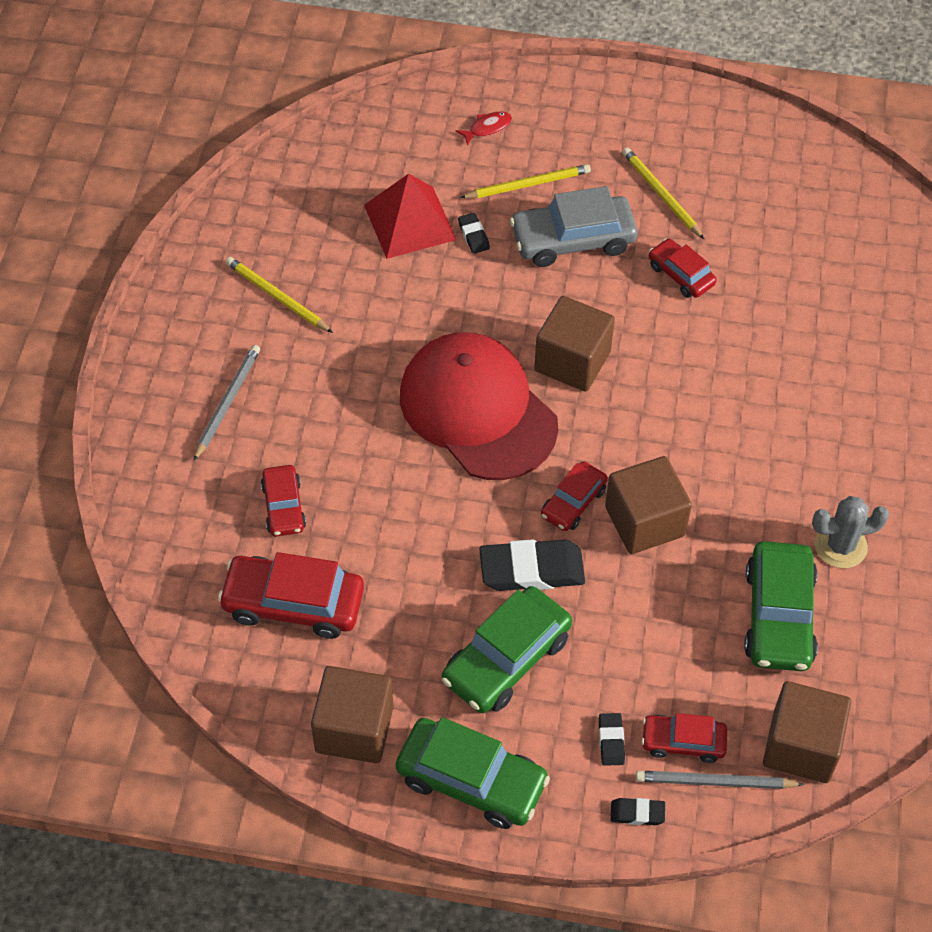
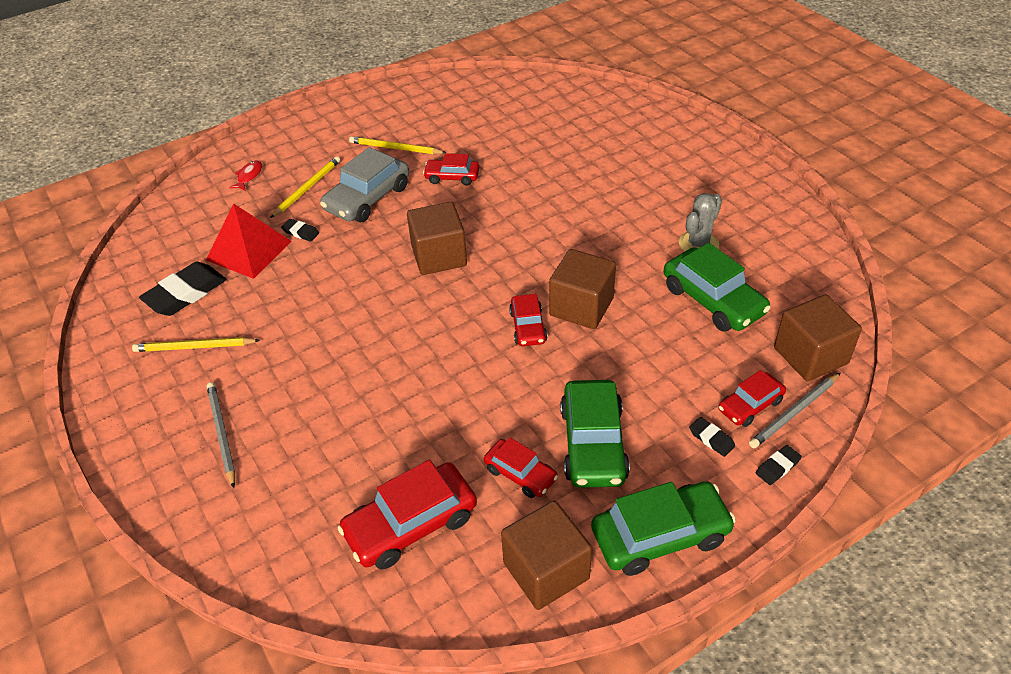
camera: 40 degrees left, 10 degrees down
red car [261,465,306,536] -> red car moved to [484,437,558,498]
red cap [400,332,558,480] -> none
black eraser [480,539,585,591] -> black eraser moved to [139,262,227,316]

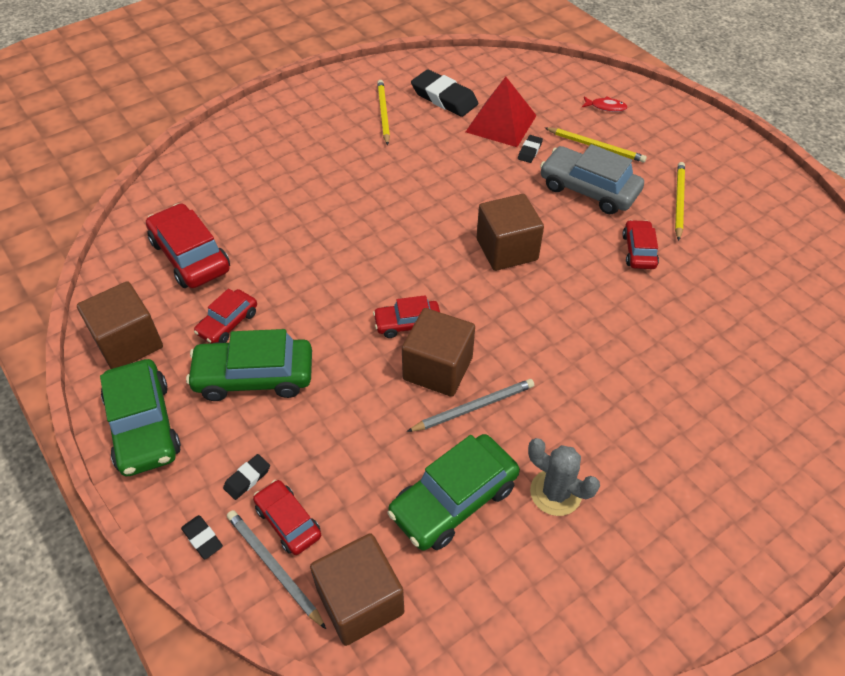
camera: 85 degrees right, 5 degrees up
grey pencil [207,382,235,488] -> grey pencil moved to [407,379,534,432]

